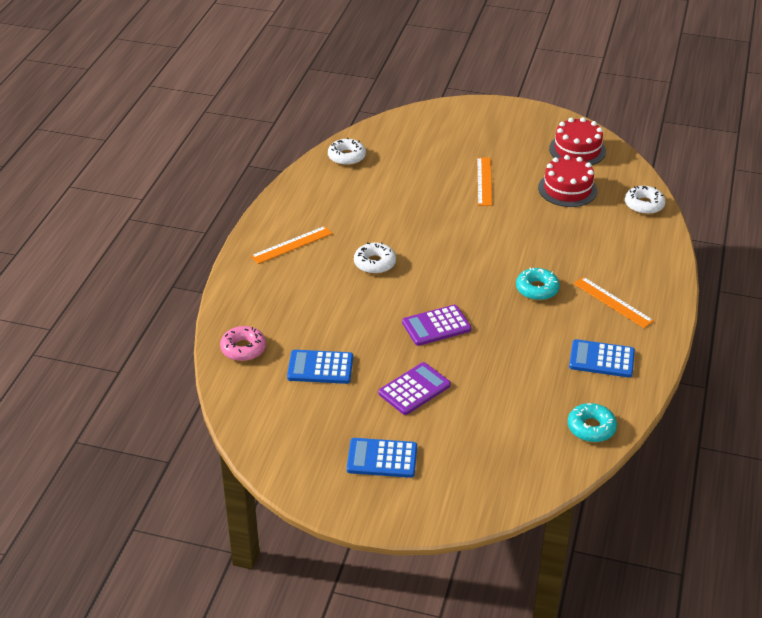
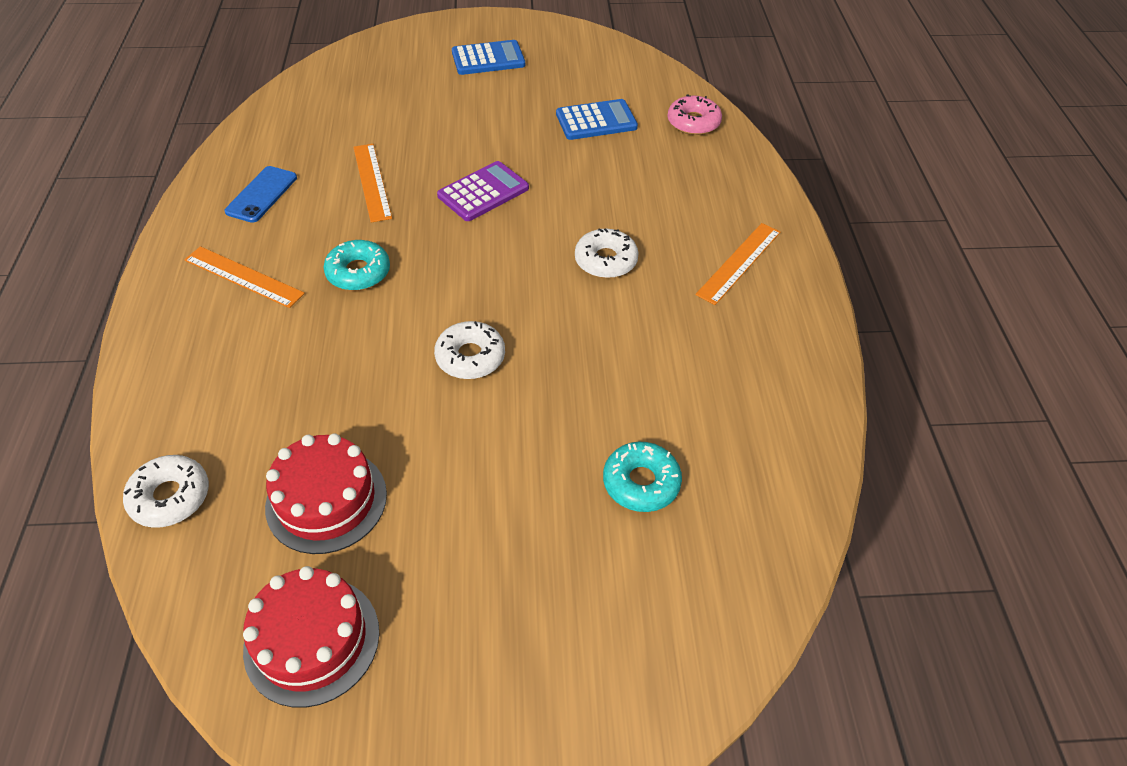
camera: 160 degrees right, 10 degrees up
white donut [328,137,366,166] -> white donut moved to [434,321,505,379]
purple calculator [378,362,451,415] -> none
orange ruler [477,157,492,206] -> orange ruler moved to [353,144,392,223]
turquoise donut [568,403,617,442] -> turquoise donut moved to [603,442,682,512]
blue calculator [569,339,635,378] -> blue phone [225,166,297,223]

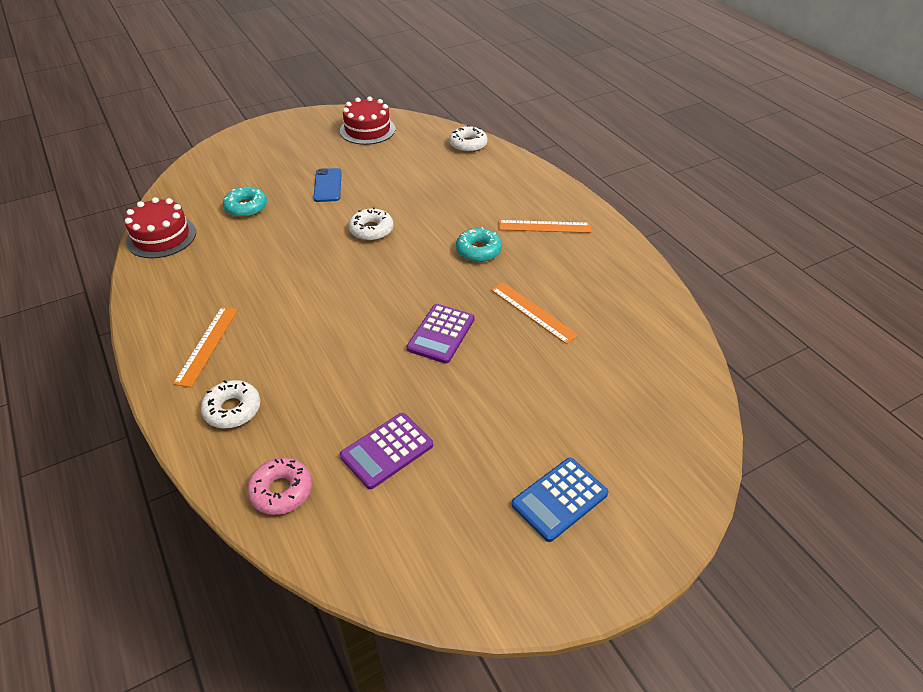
camera: 155 degrees right, 5 degrees down
blue phone [225,166,297,223] -> blue phone moved to [313,168,342,202]
red cake [265,433,387,554] -> red cake moved to [125,197,196,258]
blue calculator [556,99,638,140] -> purple calculator [340,413,433,489]
white donut [575,228,639,278] -> white donut moved to [201,380,260,429]

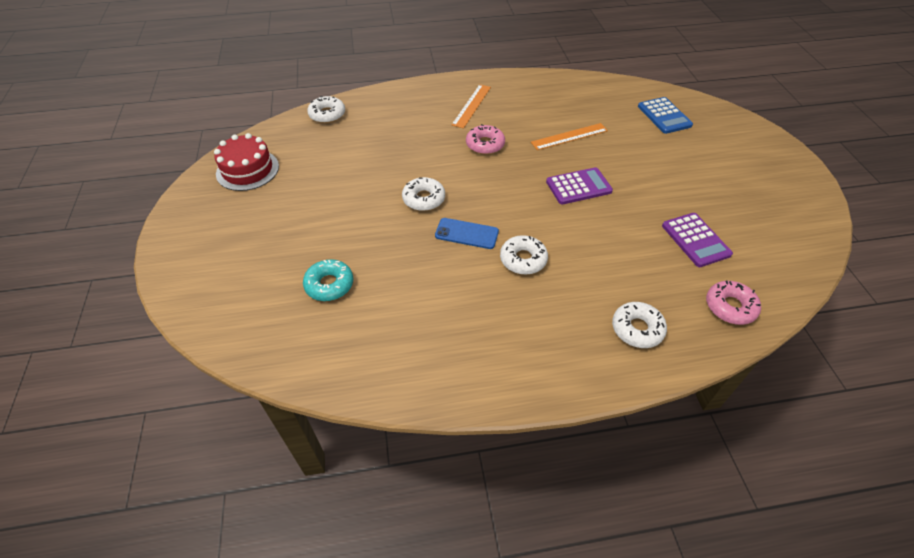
camera: 70 degrees left, 5 degrees up
red cake [125,197,196,258] -> none
orange ruler [173,307,238,387] -> none
blue phone [313,168,342,202] -> blue phone moved to [435,218,499,249]
purple calculator [407,304,475,364] -> purple calculator turned 60 degrees counterclockwise [546,167,613,205]
turquoise donut [456,227,502,262] -> pink donut [466,124,505,155]
blue calculator [511,458,609,542] -> blue calculator moved to [638,97,693,134]
none -> white donut [500,235,548,275]

